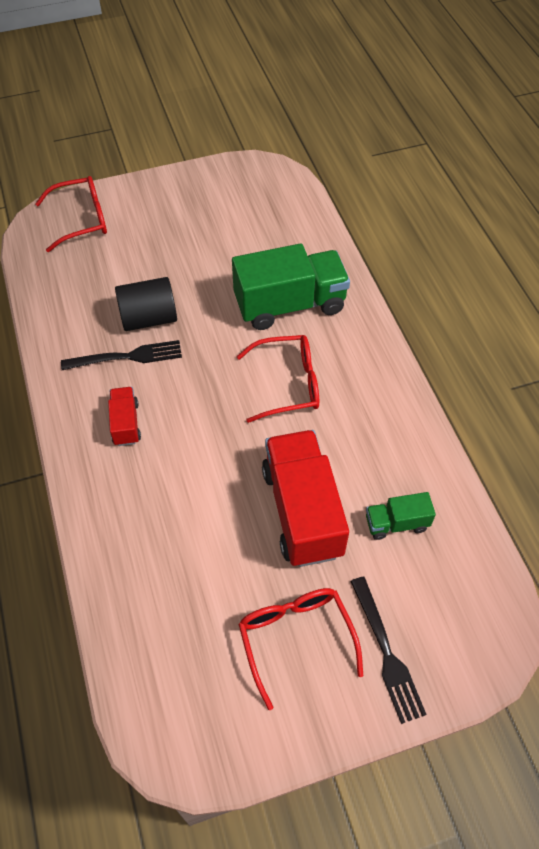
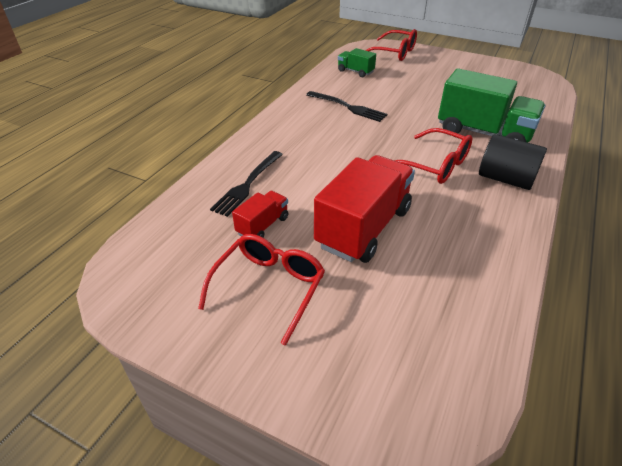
camera: 45 degrees right, 15 degrees down
red truck [108,387,141,446] -> red truck moved to [232,191,288,238]
black cylinder [115,277,177,331] -> black cylinder moved to [479,134,547,190]
black fork [350,577,427,724] -> black fork moved to [210,151,283,217]
green truck [366,492,436,540] -> green truck moved to [338,48,376,77]

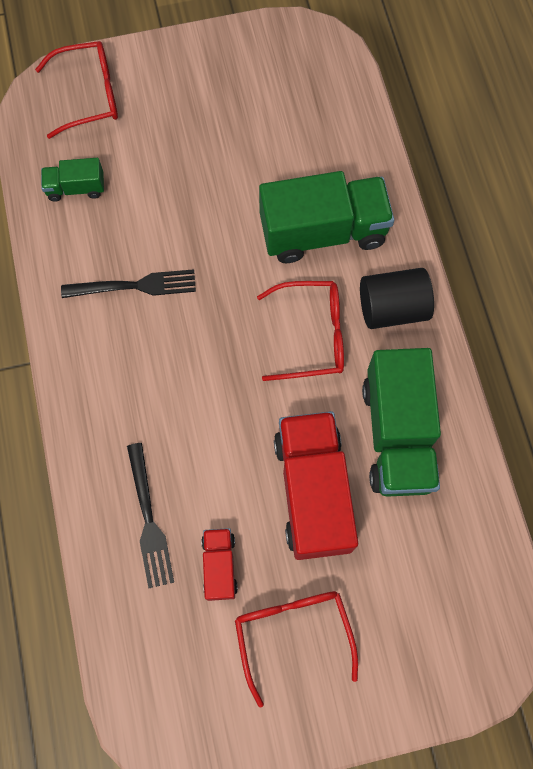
camera: 40 degrees left, 30 degrees up
none -> green truck [362,348,441,497]

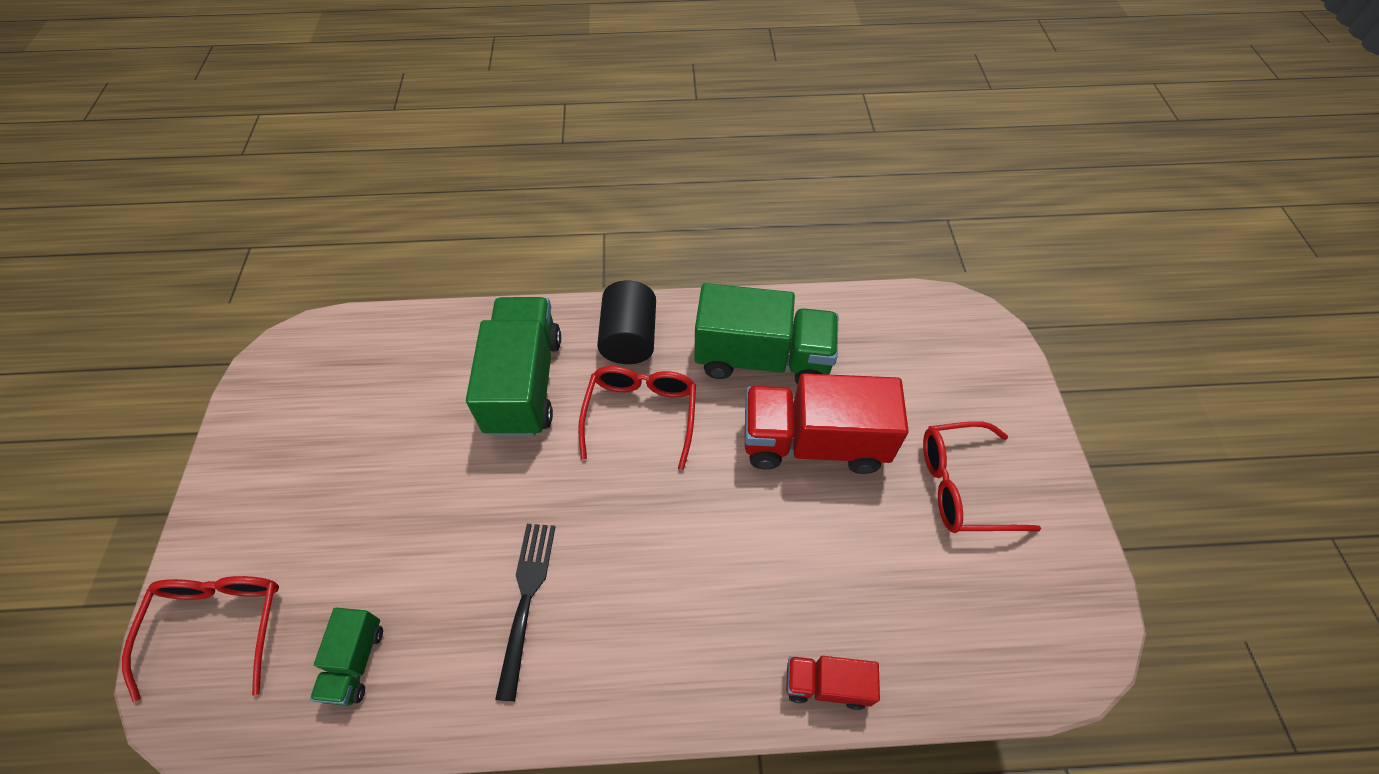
camera: 80 degrees left, 15 degrees down
black fork [127,443,174,588] -> none
red truck [201,528,238,601] -> red truck moved to [786,656,880,710]

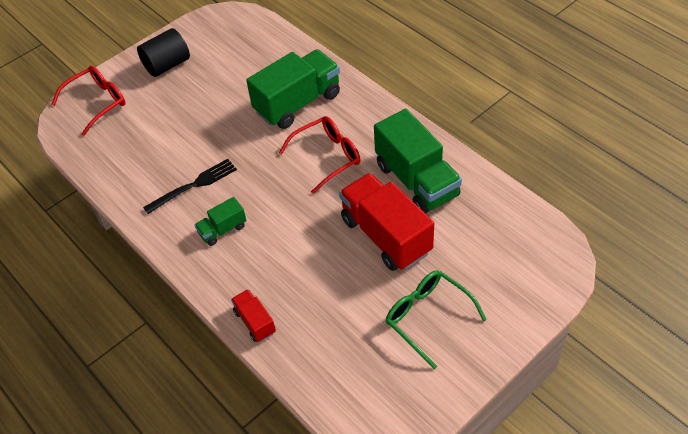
camera: 55 degrees right, 5 degrees down
green truck [310,608,383,706] -> green truck moved to [195,197,247,246]
black cylinder [597,280,656,364] -> black cylinder moved to [137,28,190,77]
red glasses [923,421,1041,533] -> green glasses [386,270,487,369]

